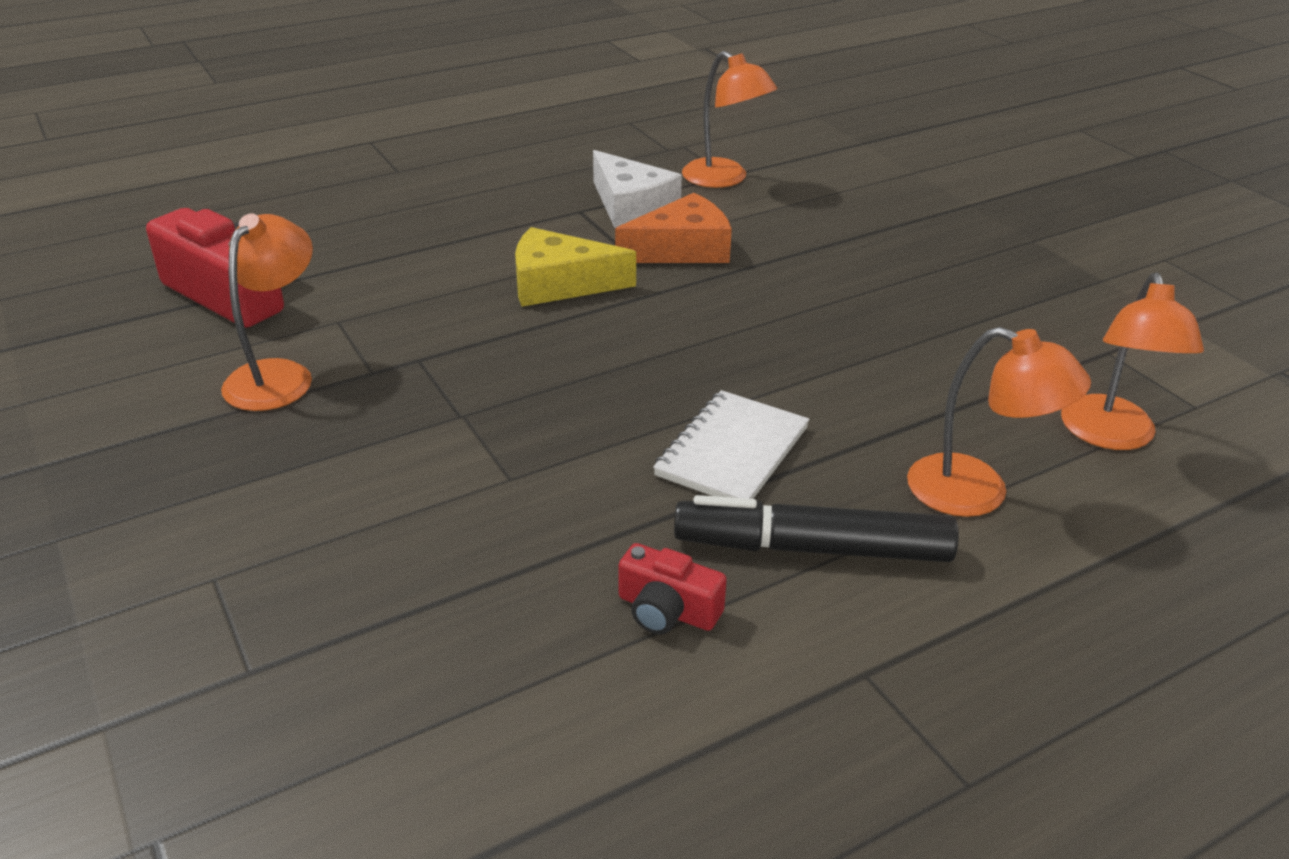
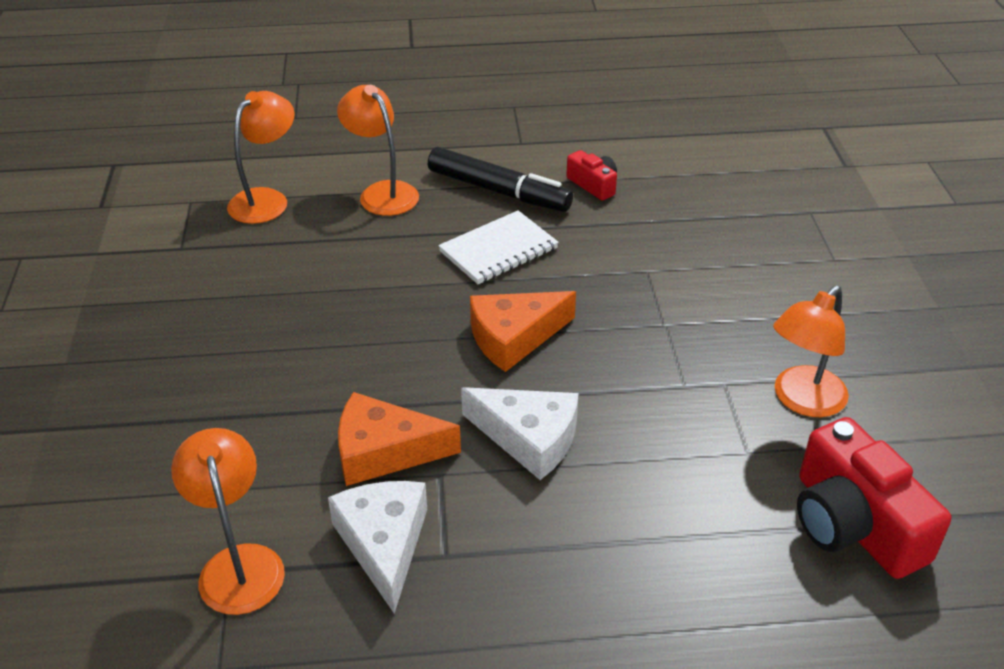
camera: 155 degrees left, 5 degrees up
yellow cheese [515,227,636,307] -> white cheese [461,387,579,480]
none -> orange cheese [470,291,576,372]

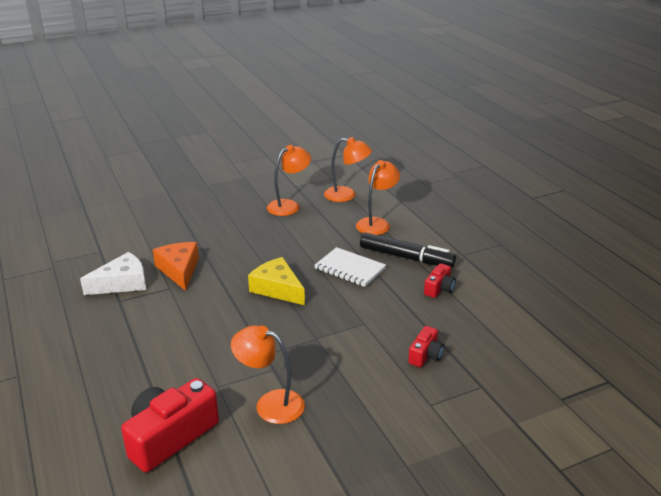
camera: 70 degrees right, 10 degrees down
orange lamp [171,428,285,615] -> orange lamp moved to [267,145,311,216]
black marker [428,147,573,212] -> black marker turned 75 degrees counterclockwise [360,232,456,268]
white cheese [461,387,579,480] -> none
orange cheese [470,291,576,372] -> yellow cheese [248,257,305,305]
none -> red camera [408,326,444,367]

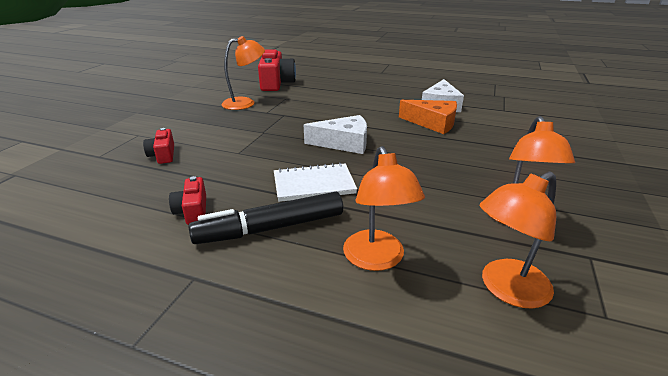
camera: 135 degrees right, 0 degrees up
yellow cheese [248,257,305,305] -> white cheese [304,115,367,154]

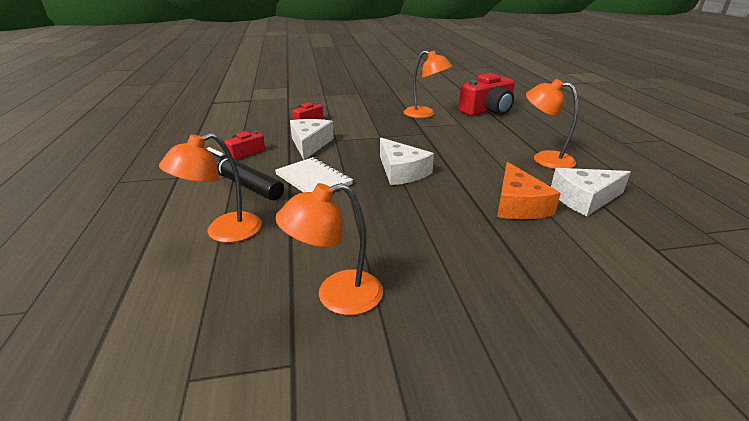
camera: 60 degrees right, 0 degrees up
orange lamp [480,172,556,309] -> orange lamp moved to [526,79,578,169]
none -> white cheese [290,119,334,160]

